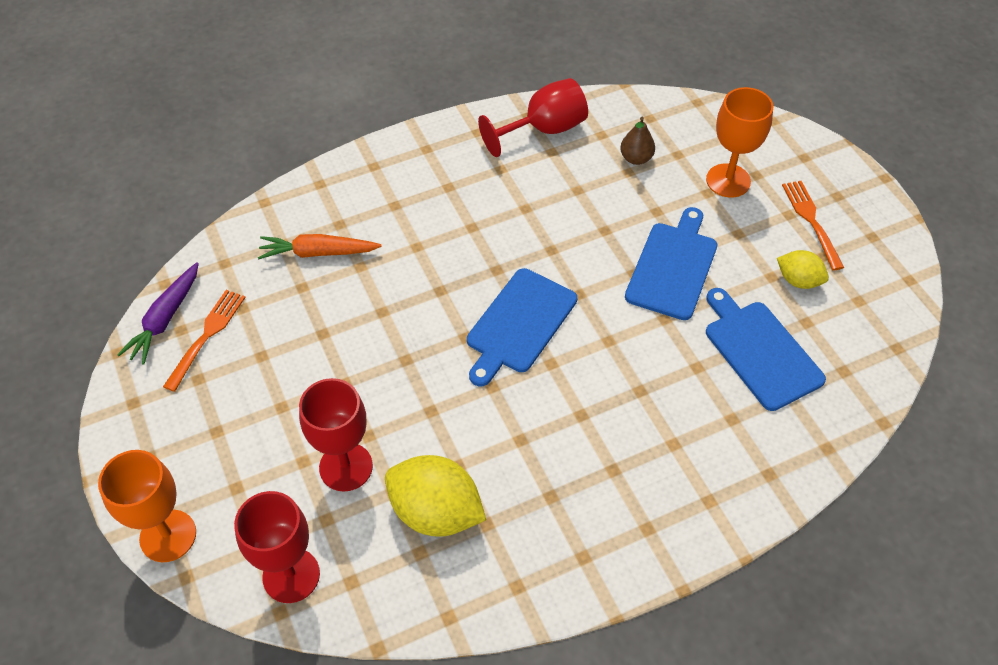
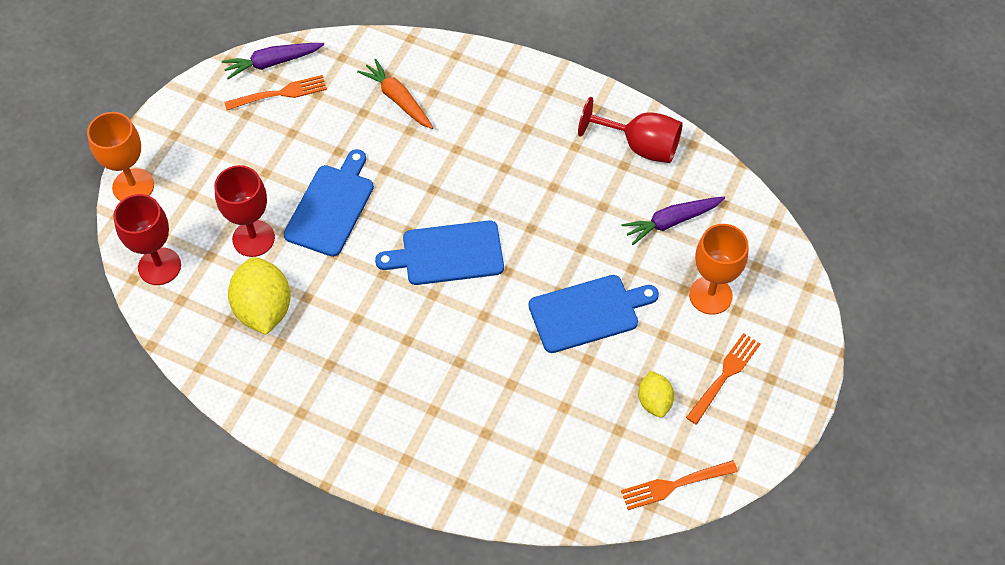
camera: 50 degrees right, 5 degrees up
brown pear [620,117,655,165] -> purple carrot [621,197,725,245]
blue cutting board [706,288,826,411] -> blue cutting board moved to [283,149,374,257]
none -> orange fork [621,460,738,510]

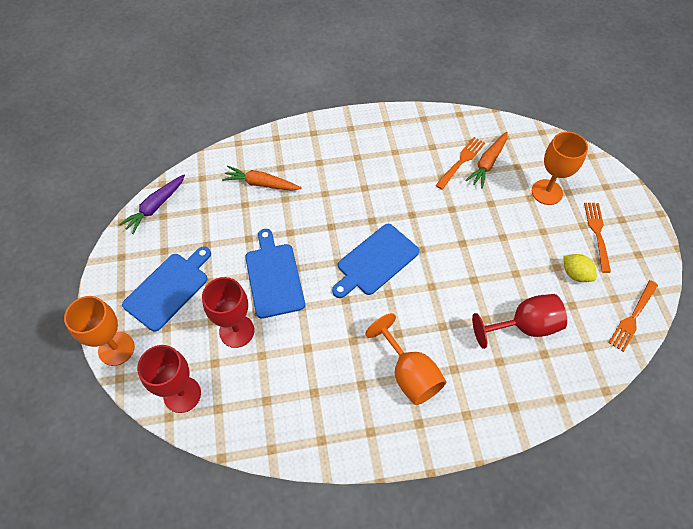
camera: 35 degrees left, 0 degrees up
orange fork [225,75,327,110] -> orange fork moved to [435,137,485,190]
yellow lemon [228,257,291,335] -> none
blue cutting board [528,275,659,353] -> blue cutting board moved to [122,246,211,332]
red goblet [578,97,683,163] -> red goblet moved to [472,294,567,349]
purple carrot [621,197,725,245] -> orange carrot [465,132,507,189]
none -> orange goblet [365,313,446,405]

